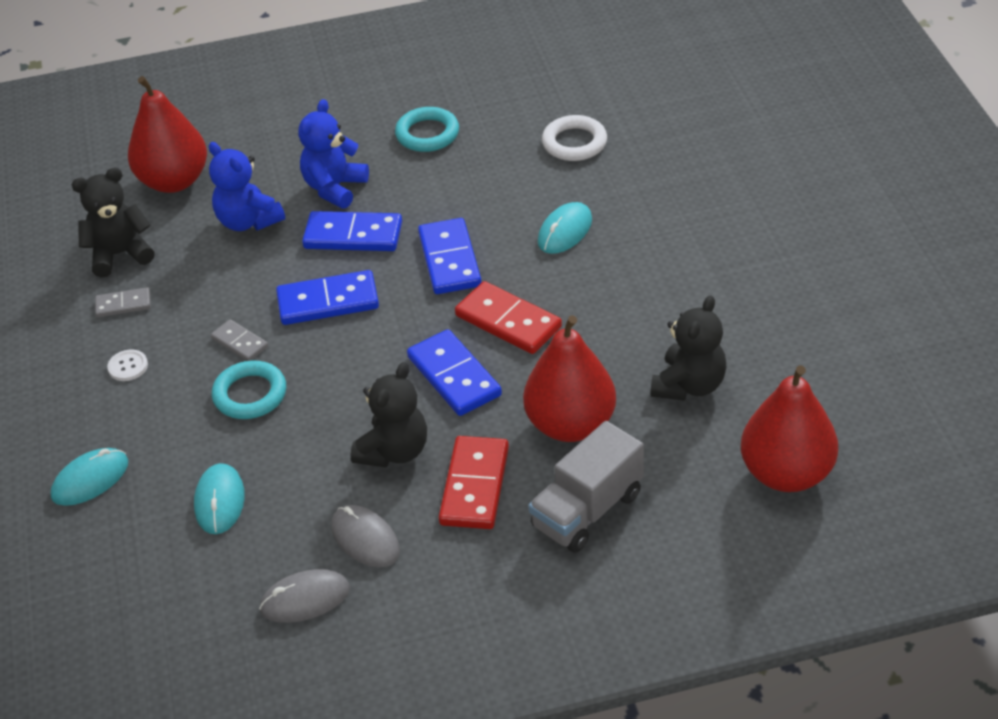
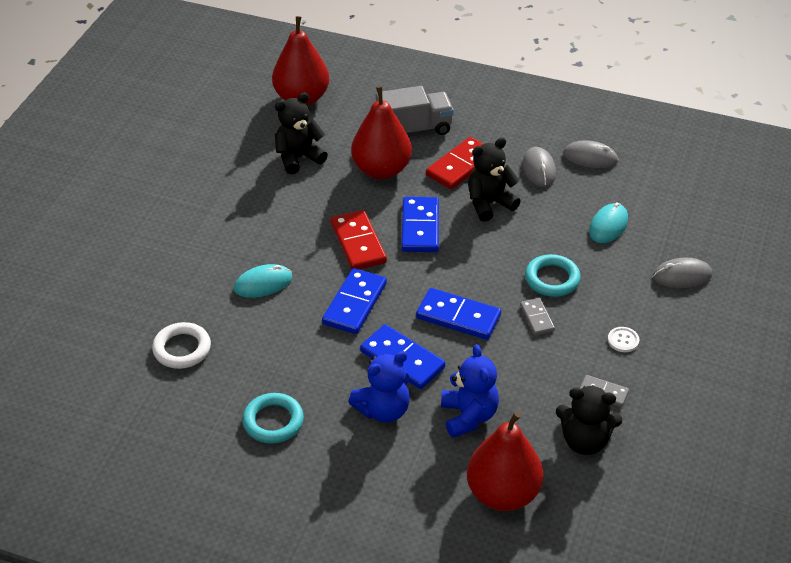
camera: 150 degrees left, 0 degrees up
turquoise mouse [51,448,128,506] -> grey mouse [653,258,712,288]

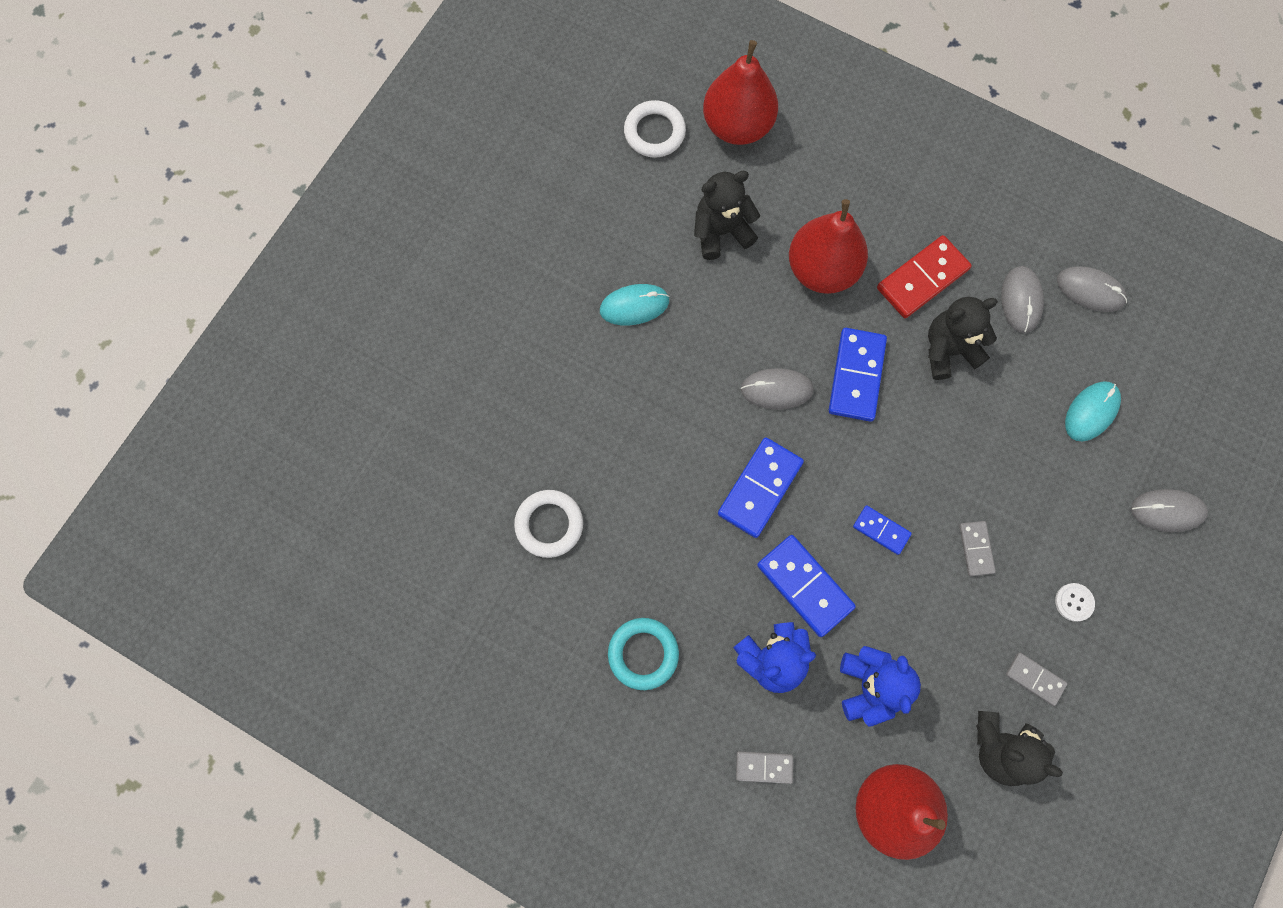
camera: 10 degrees right, 30 degrees up
turquoise mouse [234,264,293,298] -> turquoise mouse moved to [600,284,670,325]
red domino [331,210,387,270] -> grey mouse [741,368,814,409]
grey truck [376,86,454,135] -> none
blue domino [416,288,501,340] -> blue domino [853,505,912,555], size x0.56
turquoise ring [525,254,581,297] -> none
none -> white ring [624,100,686,158]
none -> grey domino [736,751,793,784]

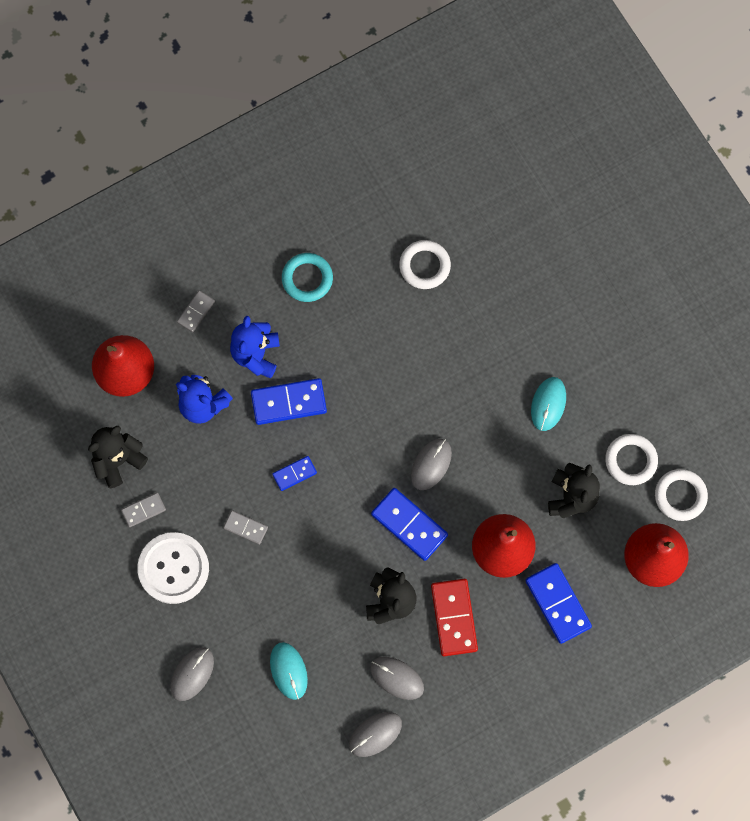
camera: 120 degrees right, 0 degrees up
blue domino [718,437,804,538] -> blue domino moved to [525,563,592,644]
white button [1055,583,1095,622] -> white button [137,532,209,604], size x2.45
none -> white ring [605,434,658,485]

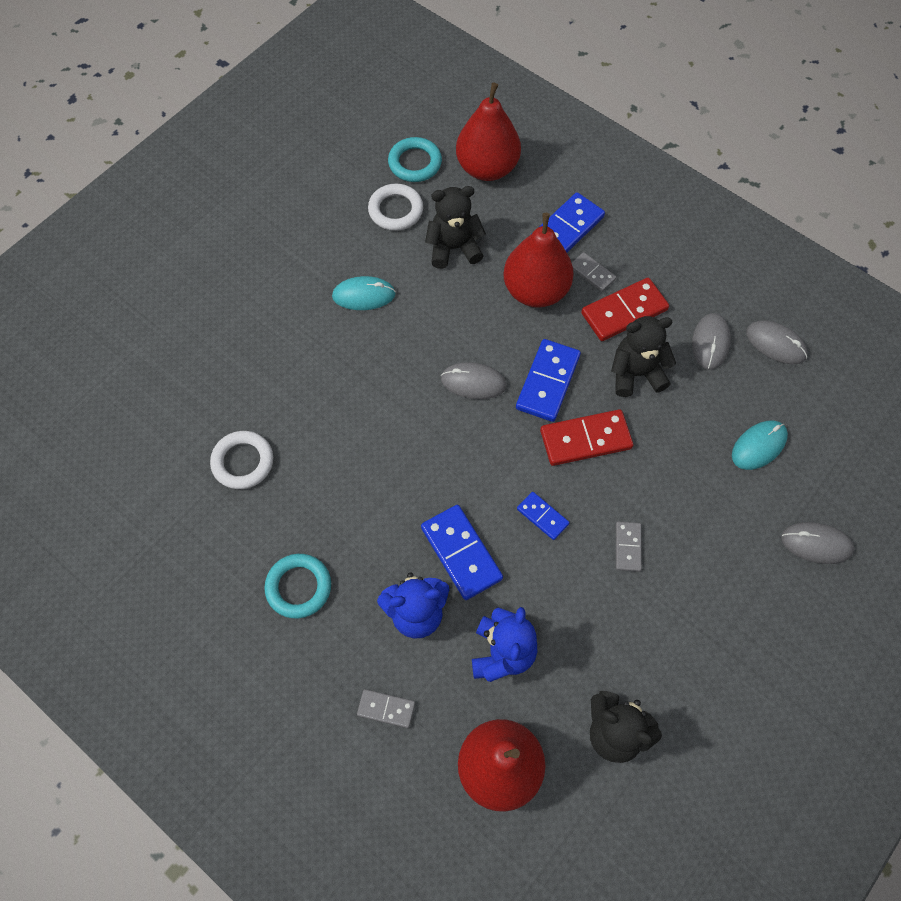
camera: 110 degrees left, 10 degrees down
grey domino [121,492,166,527] -> grey domino moved to [572,252,616,292]
white button [137,532,209,604] -> none
white ring [655,469,708,521] -> turquoise ring [388,137,442,182]
none -> red domino [540,409,633,466]

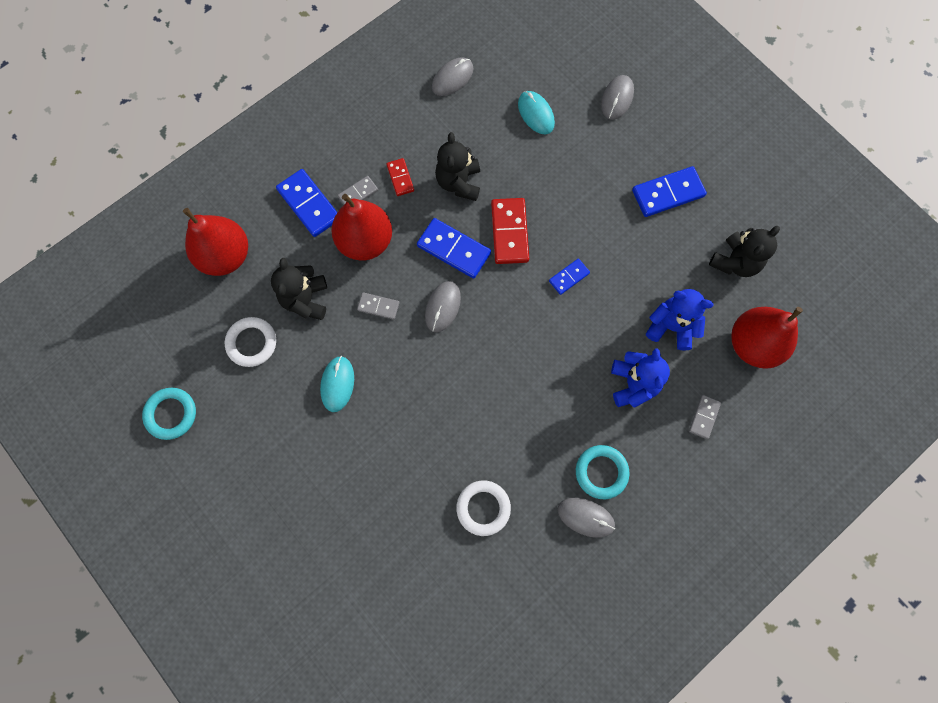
camera: 80 degrees left, 10 degrees up
turquoise ring [388,137,442,182] -> turquoise ring moved to [142,388,196,440]
blue domino [421,505,503,600] -> blue domino moved to [632,166,707,217]
red domino [581,278,669,341] -> red domino [386,158,414,196], size x0.56
grey domino [616,522,642,572] -> grey domino moved to [357,292,400,320]
grey mouse [692,313,731,370] -> grey mouse moved to [558,498,615,538]

